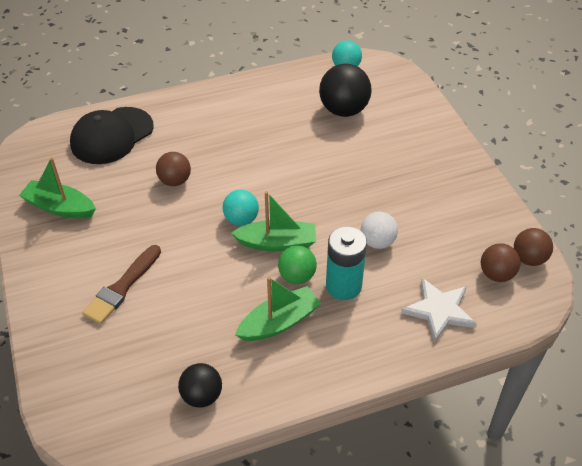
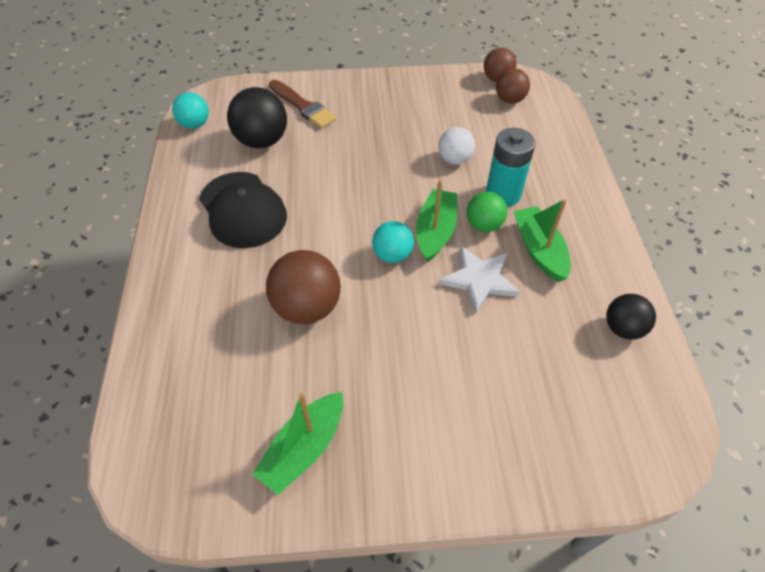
camera: 75 degrees left, 5 degrees up
black cap [70,107,154,164] -> black cap moved to [199,172,287,248]
brown brush [82,245,161,324] -> brown brush moved to [269,80,337,129]
brown ball [156,152,191,186] -> brown ball [266,250,341,324], size x1.62
white star [401,278,477,343] -> white star moved to [439,246,520,314]

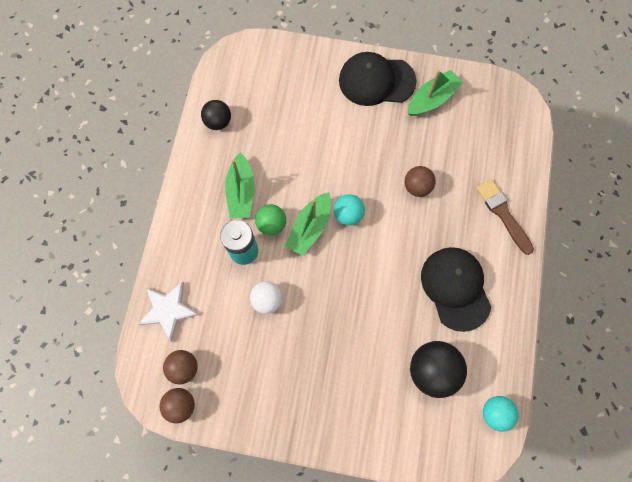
camera: 165 degrees left, 20 degrees up
brown ball [266,250,341,324] -> brown ball [404,166,436,197], size x0.62
brown brush [269,80,337,129] -> brown brush moved to [476,179,534,255]
white star [439,246,520,314] -> white star moved to [138,282,199,342]
none -> black cap [339,52,417,106]

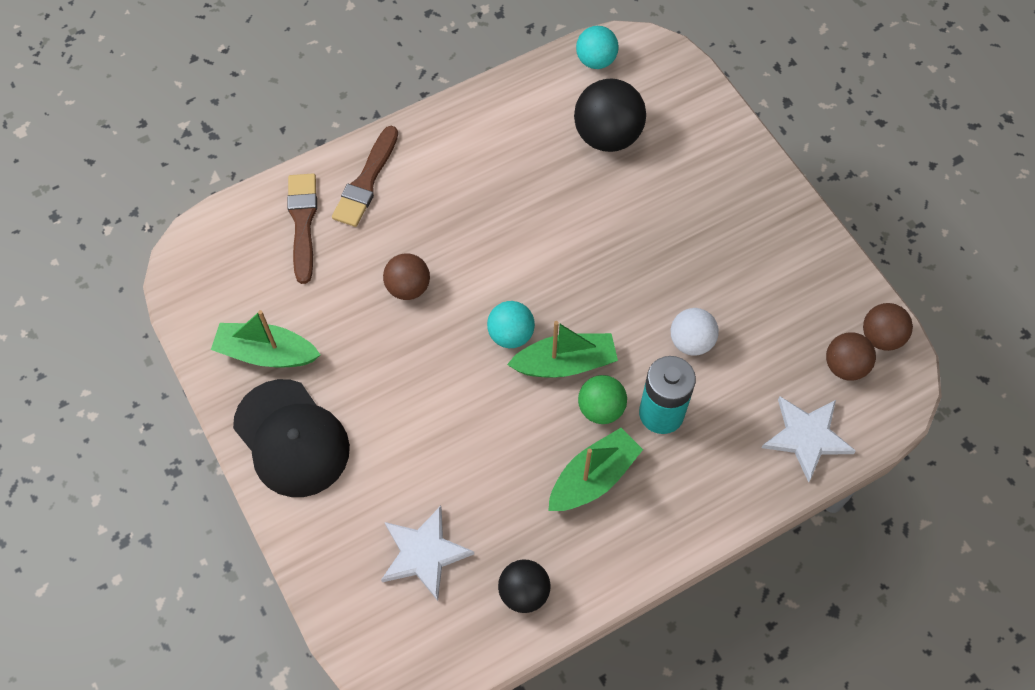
camera: 130 degrees left, 10 degrees down
black cap [421,247,491,332] -> none
none -> brown brush [287,174,317,284]
none -> white star [381,506,474,601]

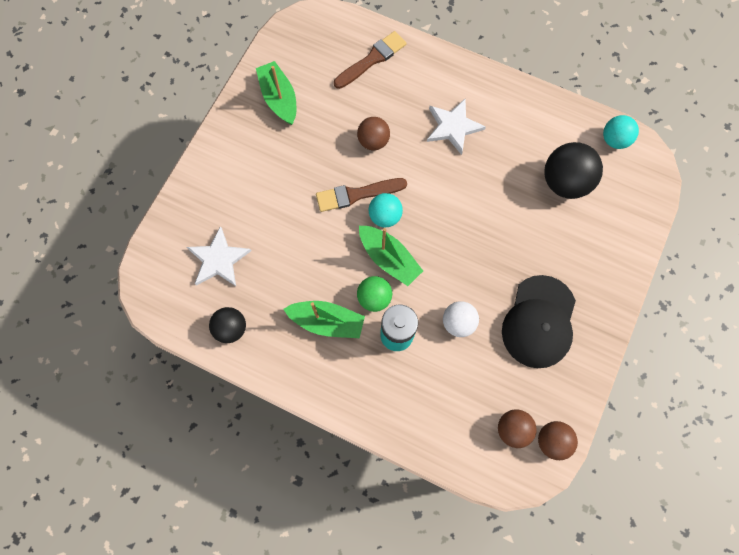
camera: 55 degrees right, 10 degrees up
black cap [233,379,350,497] -> black cap moved to [502,275,576,368]
brown brush [332,126,398,227] -> brown brush moved to [316,178,407,212]
white star [762,396,856,483] -> white star moved to [427,99,486,155]

